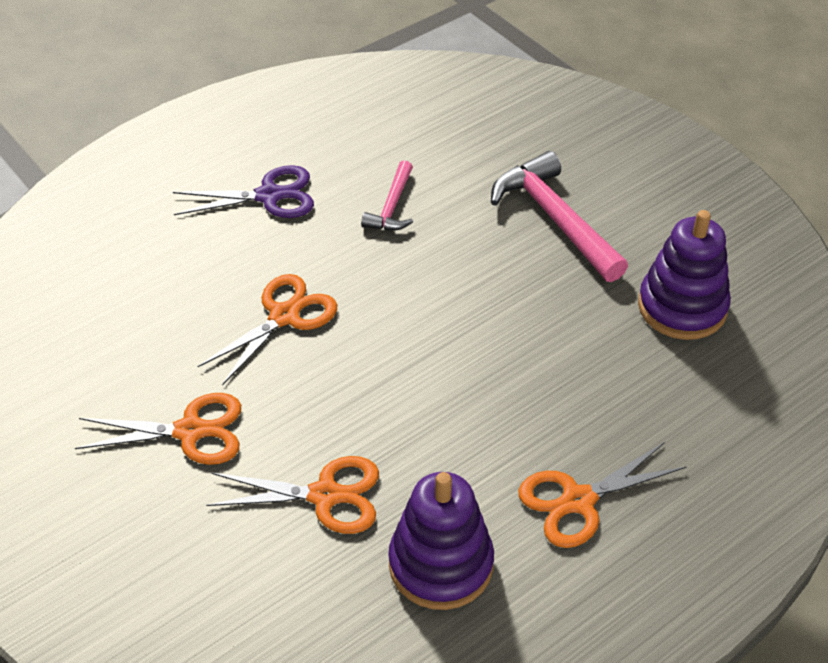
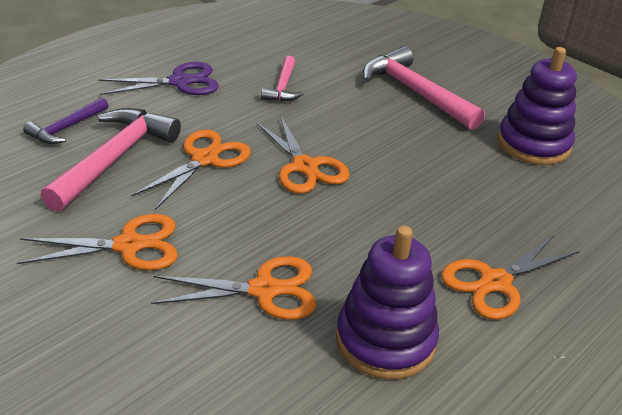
camera: 10 degrees left, 10 degrees down
none -> purple hammer [23,97,109,144]
none -> pink hammer [40,108,181,212]
none -> orange scissors [256,115,350,194]

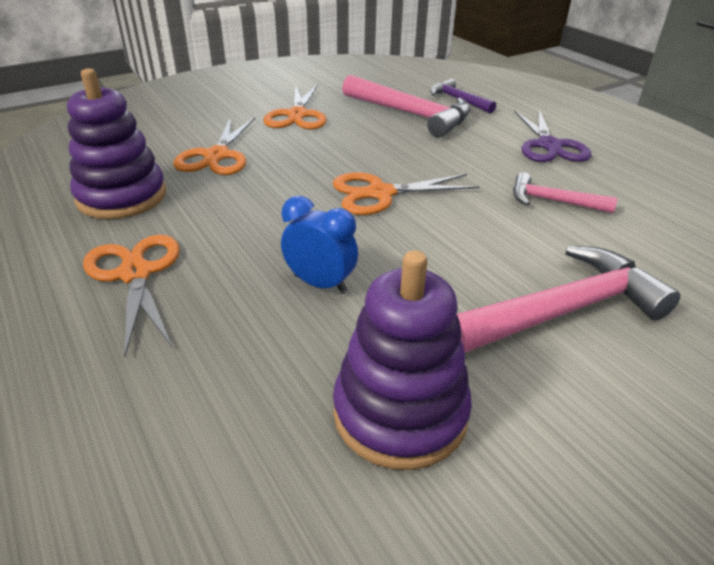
camera: 105 degrees right, 0 degrees up
orange scissors [131,130,251,210] -> none
none -> blue clock [281,196,358,294]

